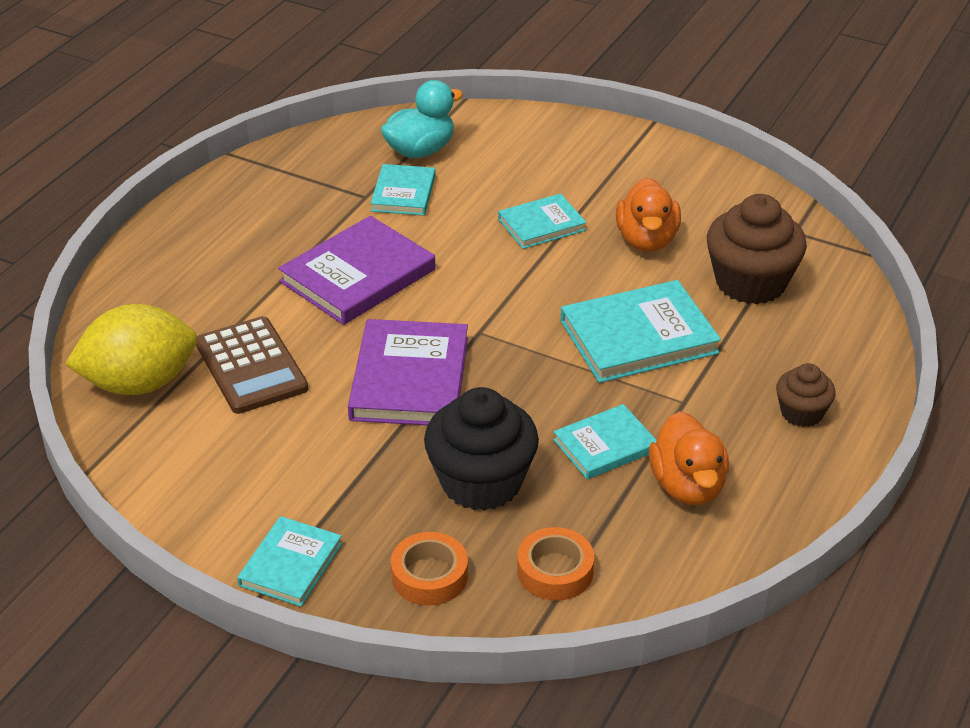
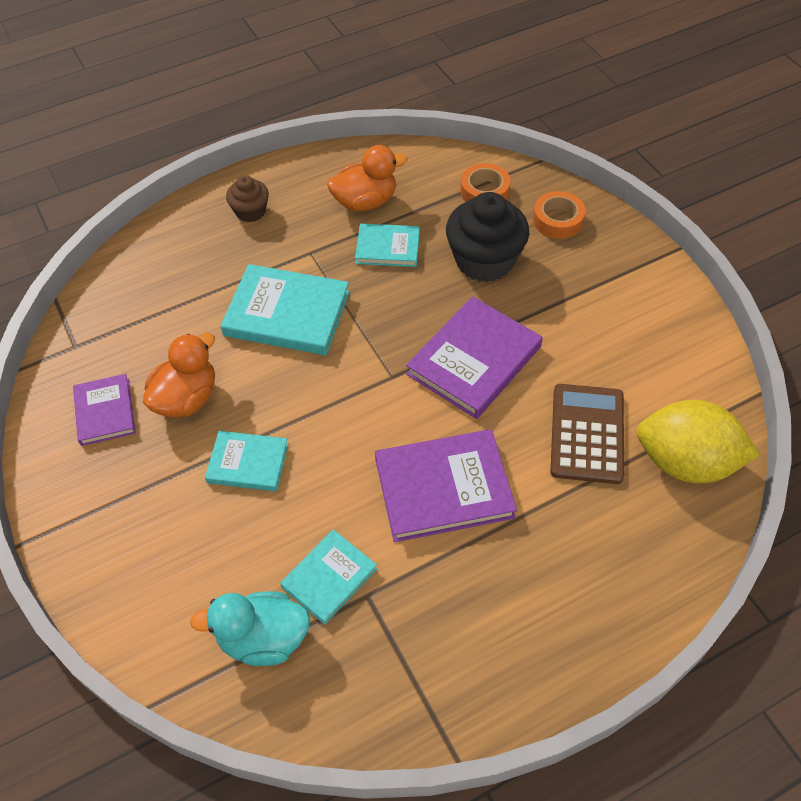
camera: 145 degrees left, 15 degrees up
turquoise book [237,516,342,607] -> none
orange duck [649,411,729,505] -> orange duck turned 45 degrees clockwise [327,145,407,211]
brown cupcake [707,194,807,304] -> none
none -> purple book [73,374,136,446]

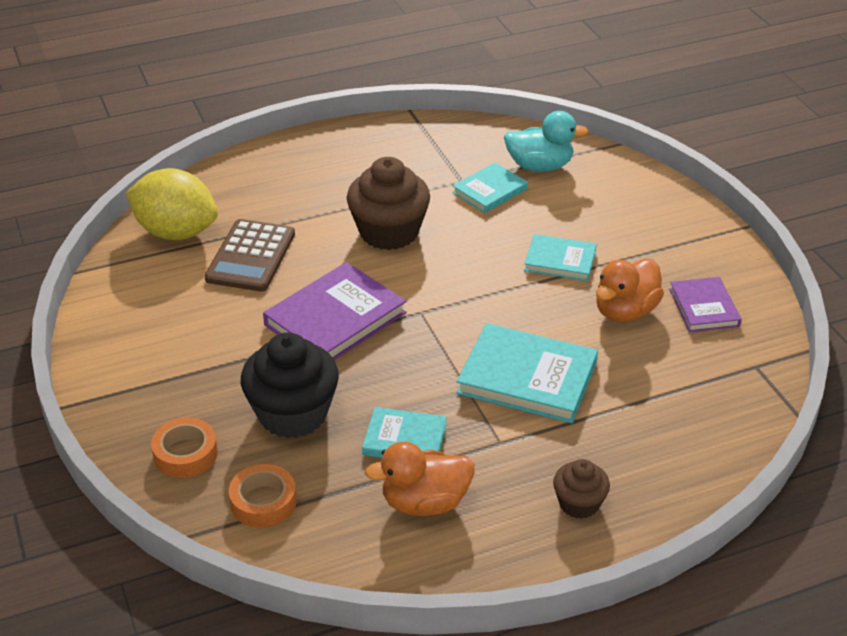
camera: 175 degrees left, 15 degrees down
purple book [375,429,517,542] -> brown cupcake [347,157,430,250]

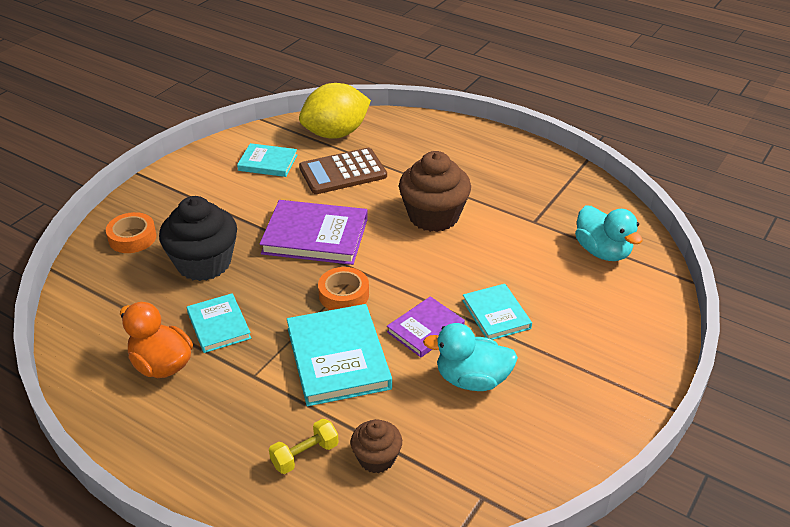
camera: 55 degrees right, 0 degrees up
yellow lemon [126,168,218,240] -> yellow lemon turned 75 degrees clockwise [299,83,371,139]
orange tape [229,464,297,528] -> orange tape moved to [318,267,369,310]
turquoise book [452,163,528,213] -> turquoise book moved to [237,143,297,177]
brown cupcake [553,459,610,519] -> brown cupcake moved to [351,419,402,473]
orange duck [596,259,664,322] -> turquoise duck [423,323,518,391]
purple book [669,277,741,332] -> purple book moved to [387,296,465,357]
none -> yellow dumbbell [269,418,339,474]

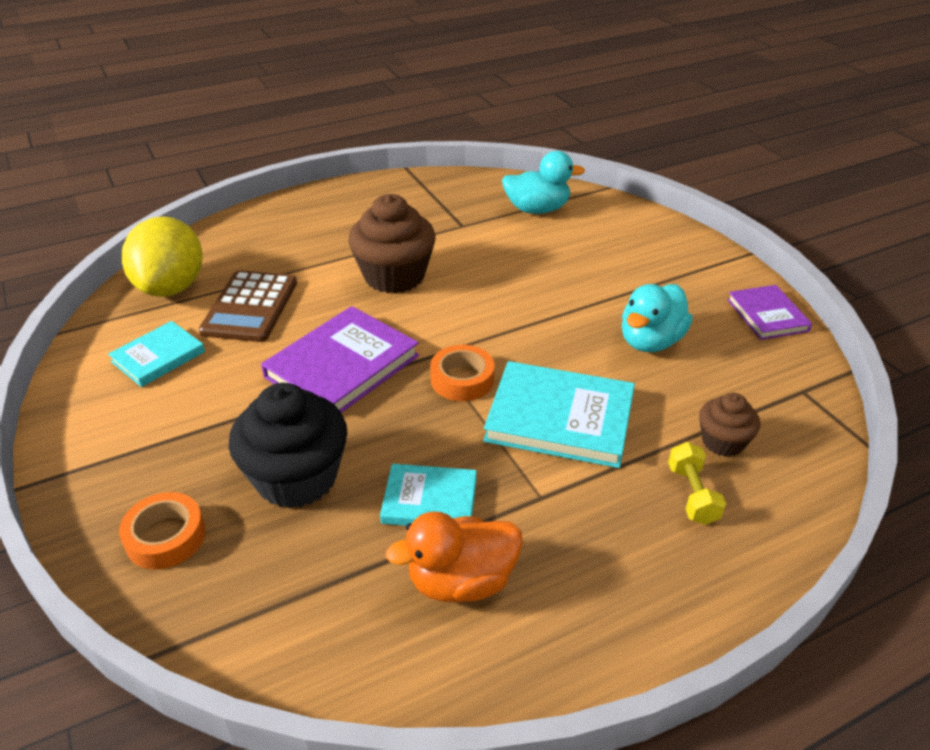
camera: 60 degrees left, 0 degrees up
purple book [387,296,465,357] -> purple book moved to [727,285,812,340]
turquoise book [462,284,532,340] -> none

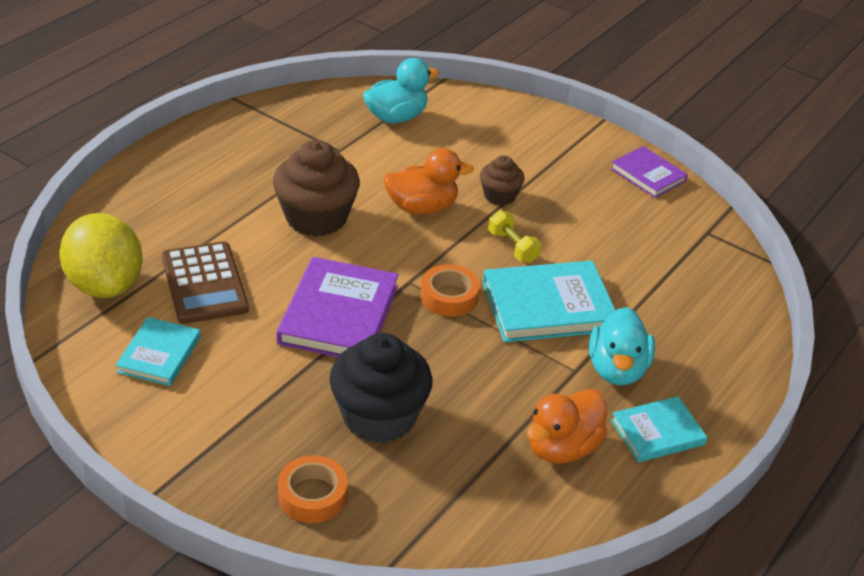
camera: 30 degrees left, 0 degrees up
turquoise book [380,464,477,526] -> turquoise book moved to [611,396,708,462]
turquoise duck [622,284,693,352] -> turquoise duck moved to [589,307,655,385]
yellow dumbbell [668,442,726,525] -> yellow dumbbell moved to [488,210,541,263]
brown cupcake [699,393,760,457] -> brown cupcake moved to [480,156,525,206]
none -> orange duck [383,148,474,214]

